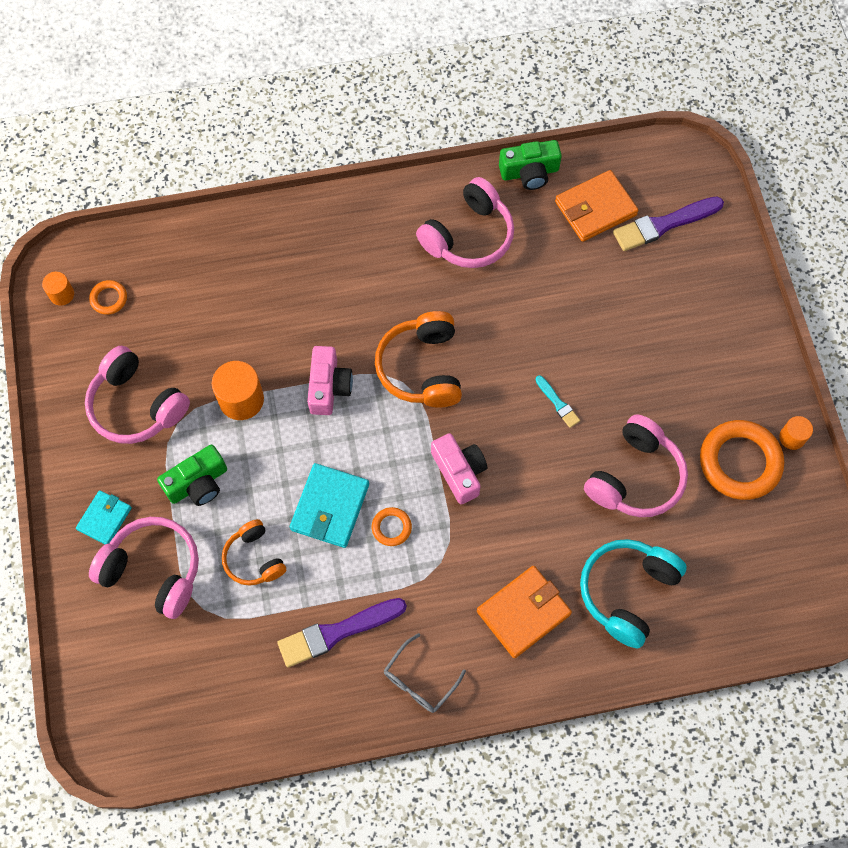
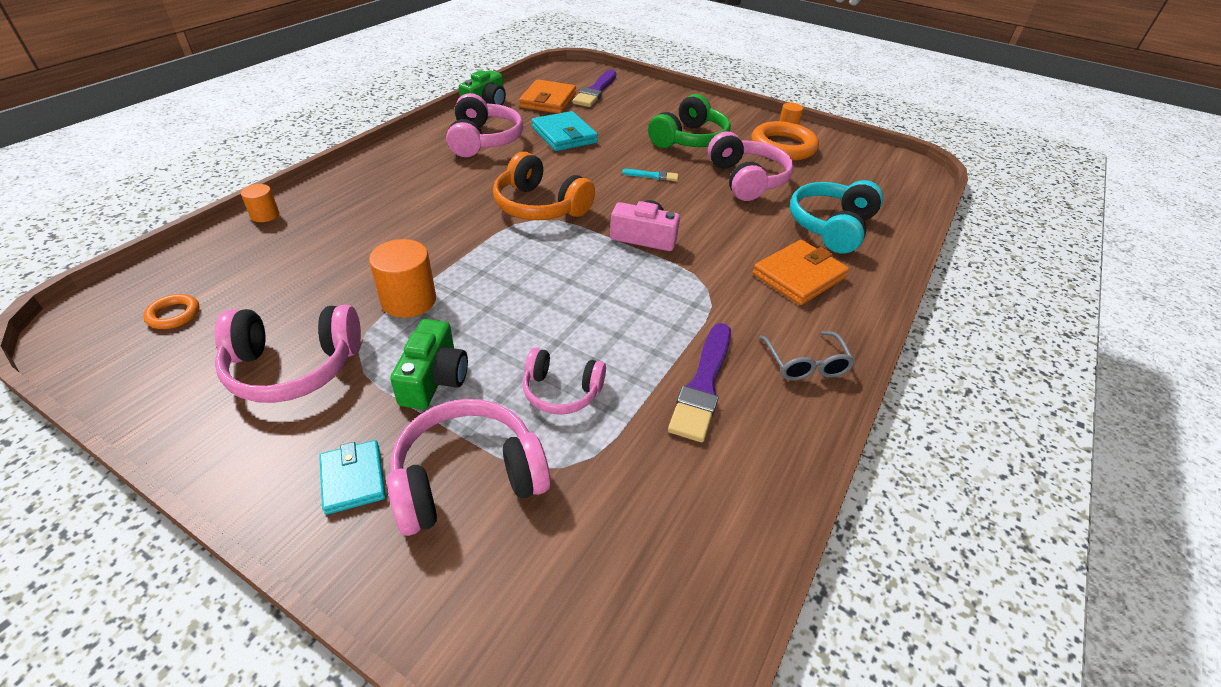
camera: 50 degrees left, 25 degrees down
orange cylinder [42,272,74,306] -> orange cylinder moved to [241,184,279,222]
orange headphones [222,519,286,586] -> pink headphones [523,348,606,415]
turquoise wallet [290,463,369,548] -> turquoise wallet moved to [531,111,598,151]
pink camera [307,346,353,415] -> none
orange ring [372,507,412,546] -> none
orange wallet [477,566,572,658] -> orange wallet turned 45 degrees clockwise [753,240,849,305]
turquoise headphones [580,539,687,648] -> turquoise headphones turned 45 degrees clockwise [790,180,883,253]
none -> green headphones [648,94,731,148]

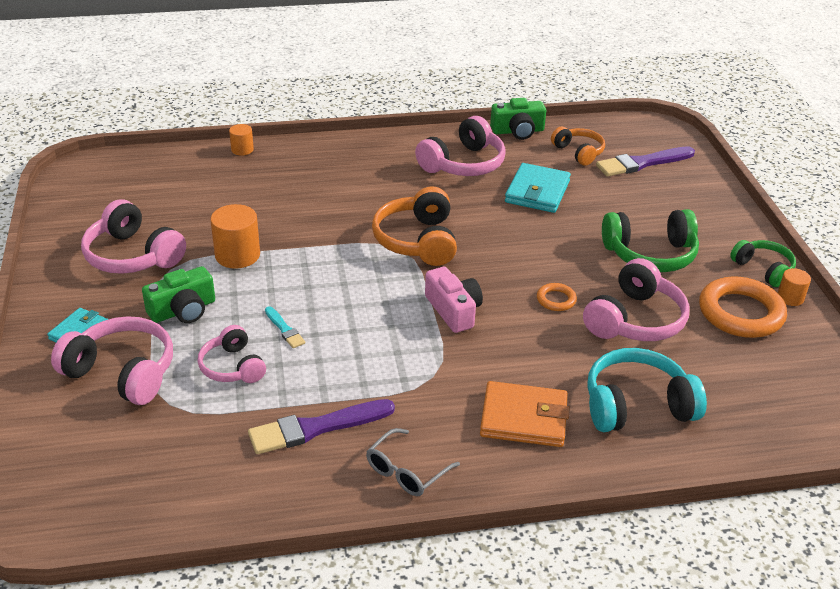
camera: 50 degrees right, 5 degrees down
orange ring [143,294,200,329] -> orange ring moved to [537,283,577,311]
orange wallet [519,79,576,113] -> orange headphones [551,127,605,166]
turquoise brush [622,169,679,181] -> turquoise brush moved to [265,306,305,348]
none -> green headphones [730,240,796,287]

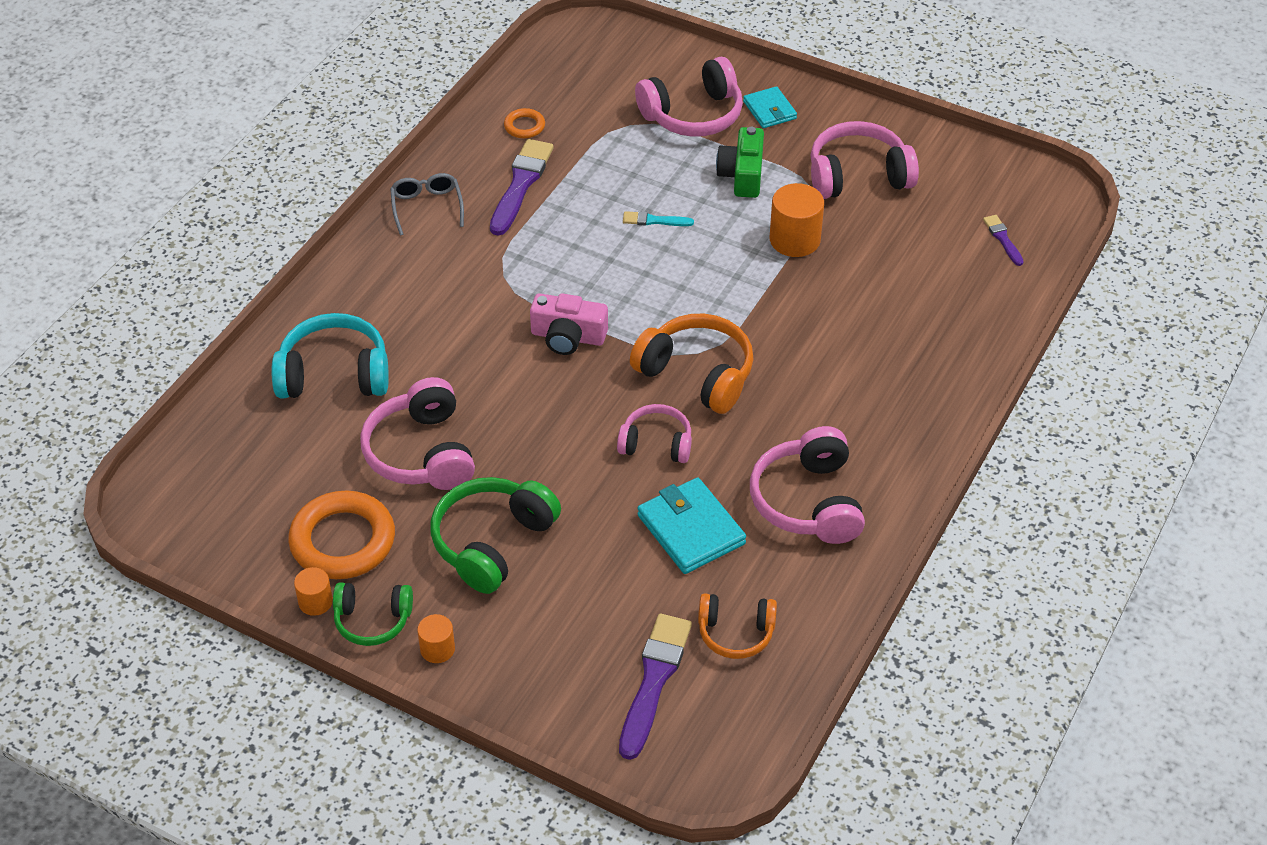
camera: 130 degrees right, 10 degrees up
pink headphones [198,325,266,383] -> pink headphones moved to [617,404,692,463]
orange cylinder [229,124,254,156] -> orange cylinder moved to [417,614,455,663]
orange wallet [480,381,569,447] -> none
green camera [490,98,546,140] -> none
orange ring [537,283,577,311] -> orange ring moved to [504,108,545,138]
turquoise headphones [587,348,707,432] -> turquoise headphones turned 120 degrees counterclockwise [272,313,389,398]
none -> purple brush [983,215,1024,266]

